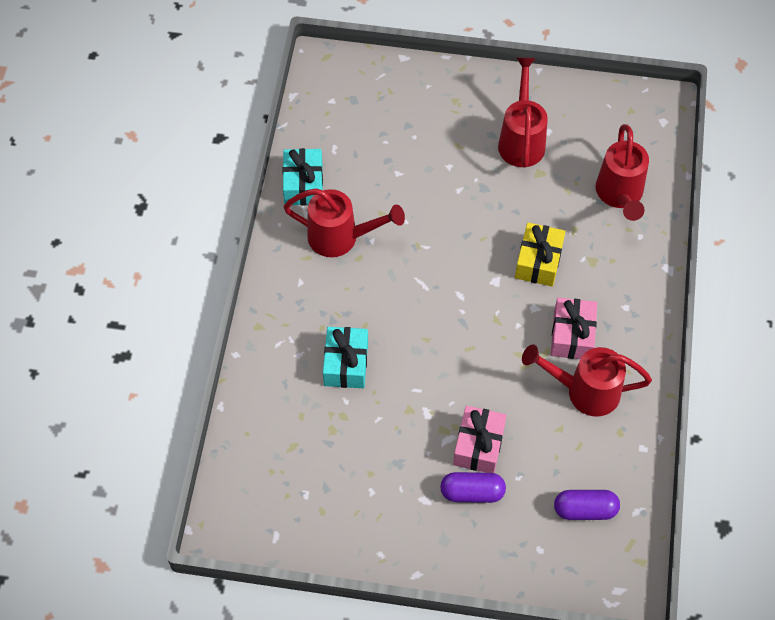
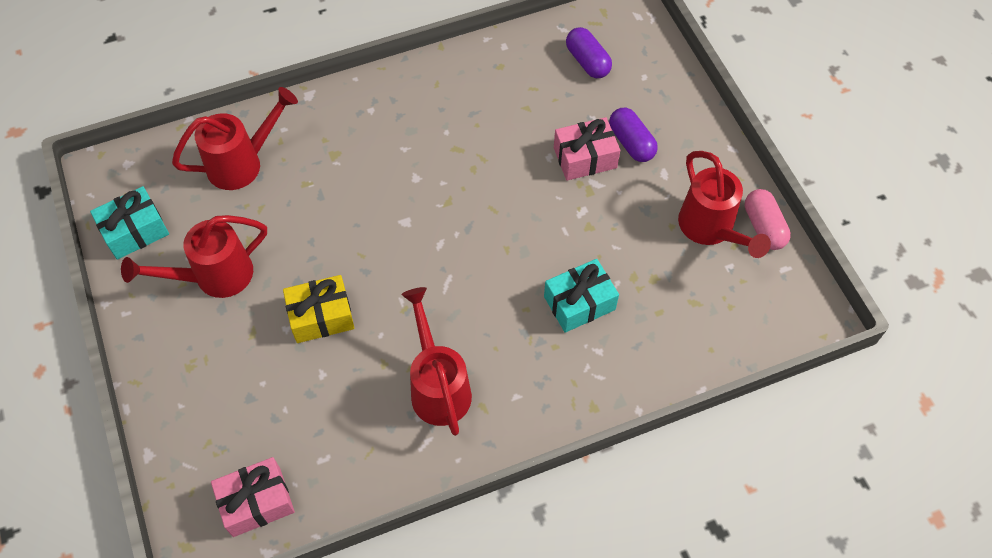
camera: 120 degrees left, 0 degrees up
turquoise gift [282,148,323,205] -> turquoise gift moved to [90,186,169,260]
yellow gift [515,223,566,287] -> yellow gift moved to [283,275,354,343]
red watering can [522,344,652,416] -> red watering can moved to [678,151,771,258]
pink gift [551,298,597,359] -> pink gift moved to [211,457,295,537]
none -> pink capsule [745,189,791,250]

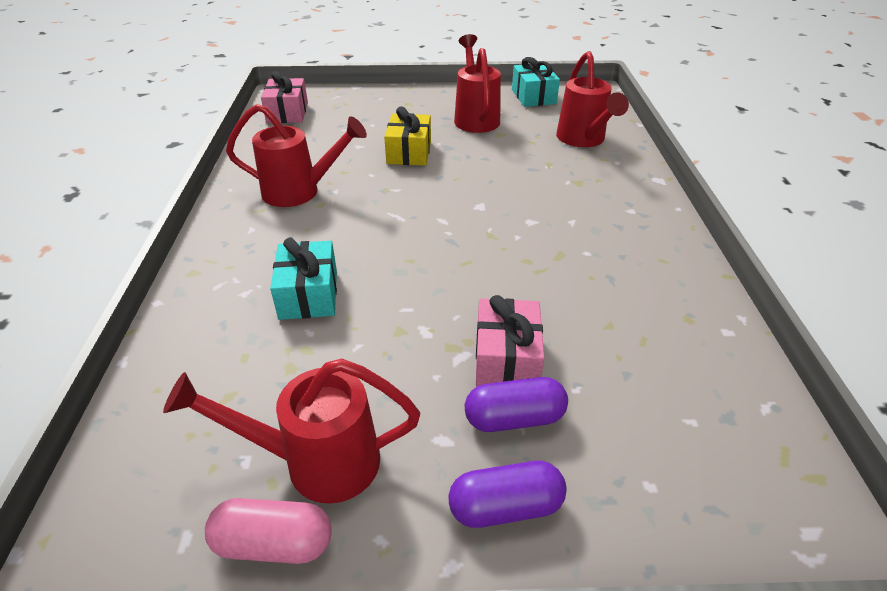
camera: 110 degrees right, 20 degrees down
purple capsule [566,27,612,78] -> purple capsule moved to [449,461,567,528]

